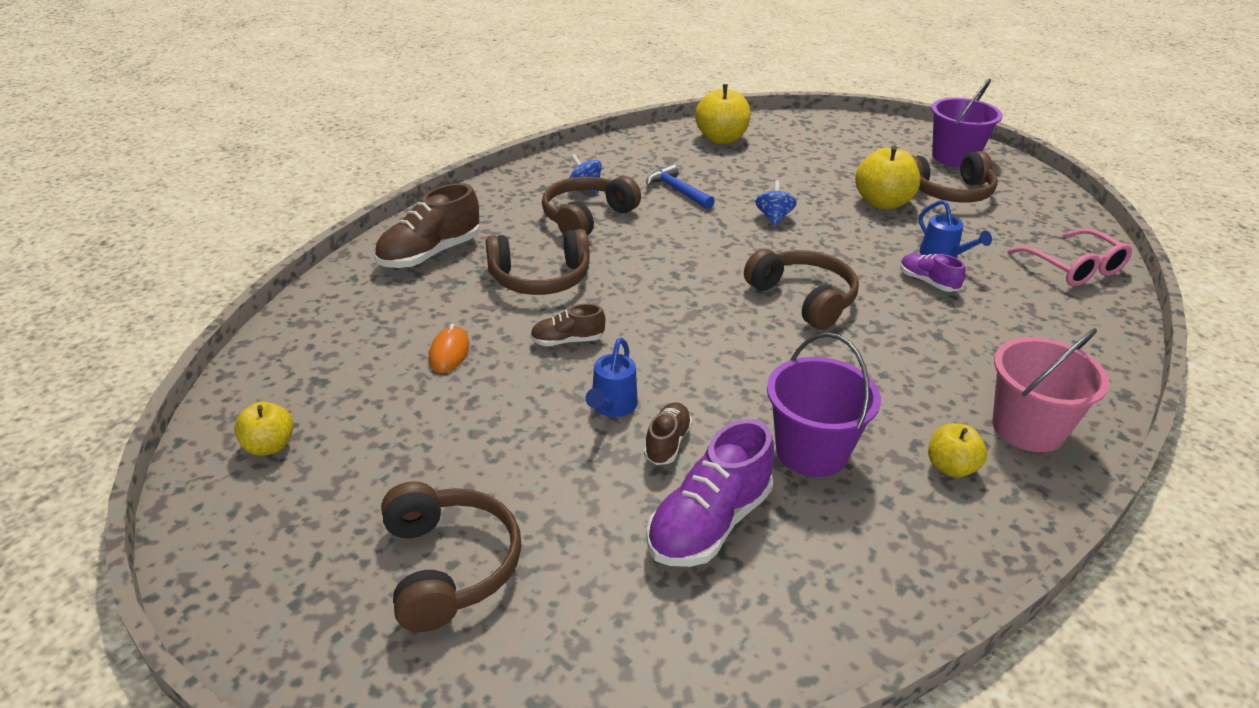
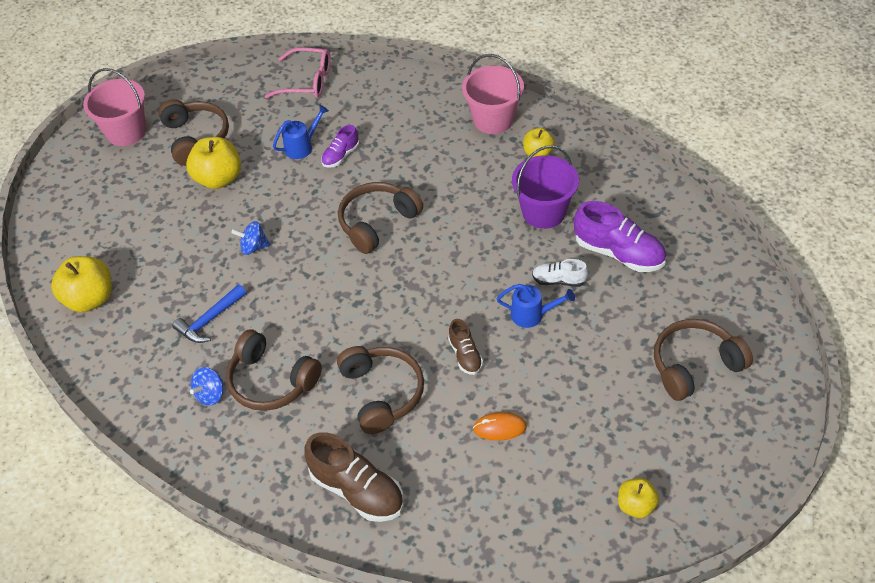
camera: 95 degrees left, 15 degrees up
brown shoe [644,402,692,465] -> white shoe [532,259,588,287]
purple bucket [931,78,1003,167] -> pink bucket [83,68,146,146]
pink glasses [1007,229,1132,286] -> pink glasses turned 45 degrees clockwise [265,47,330,98]

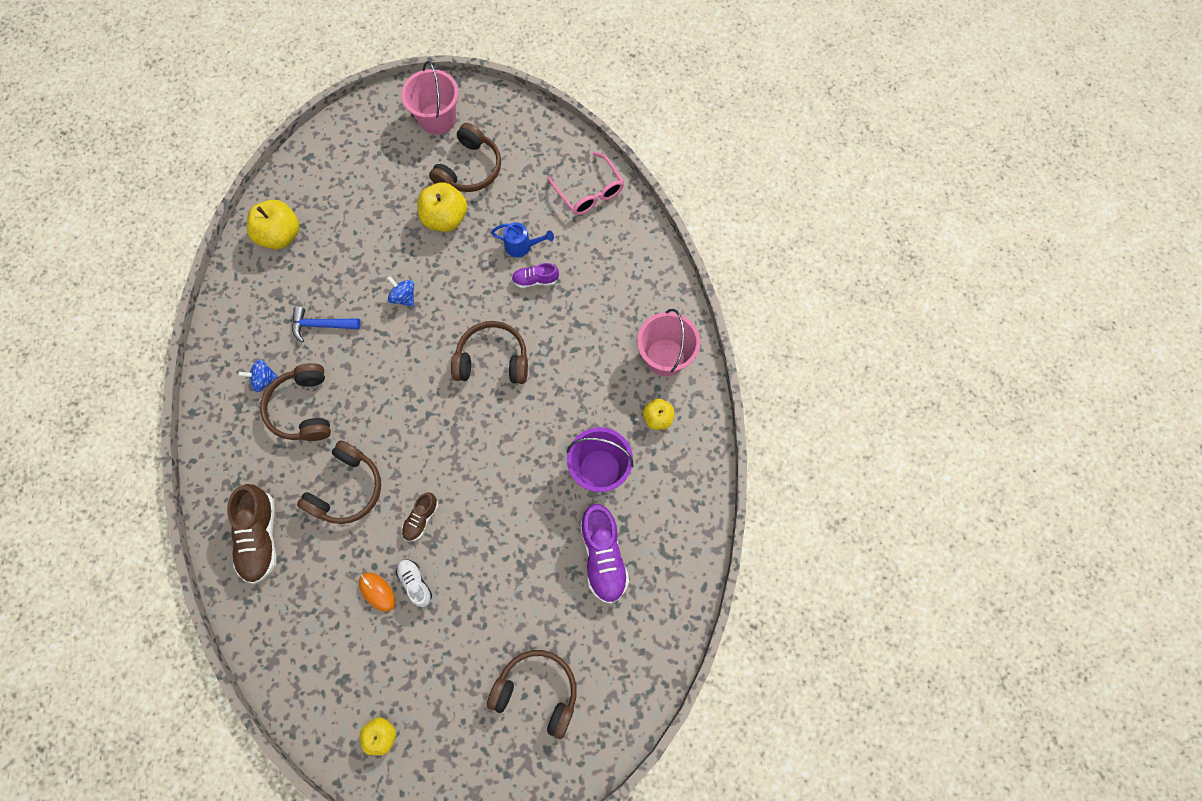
camera: 45 degrees right, 20 degrees up
blue watering can [497,284,575,328] -> none
white shoe [532,259,588,287] -> white shoe moved to [396,559,432,607]

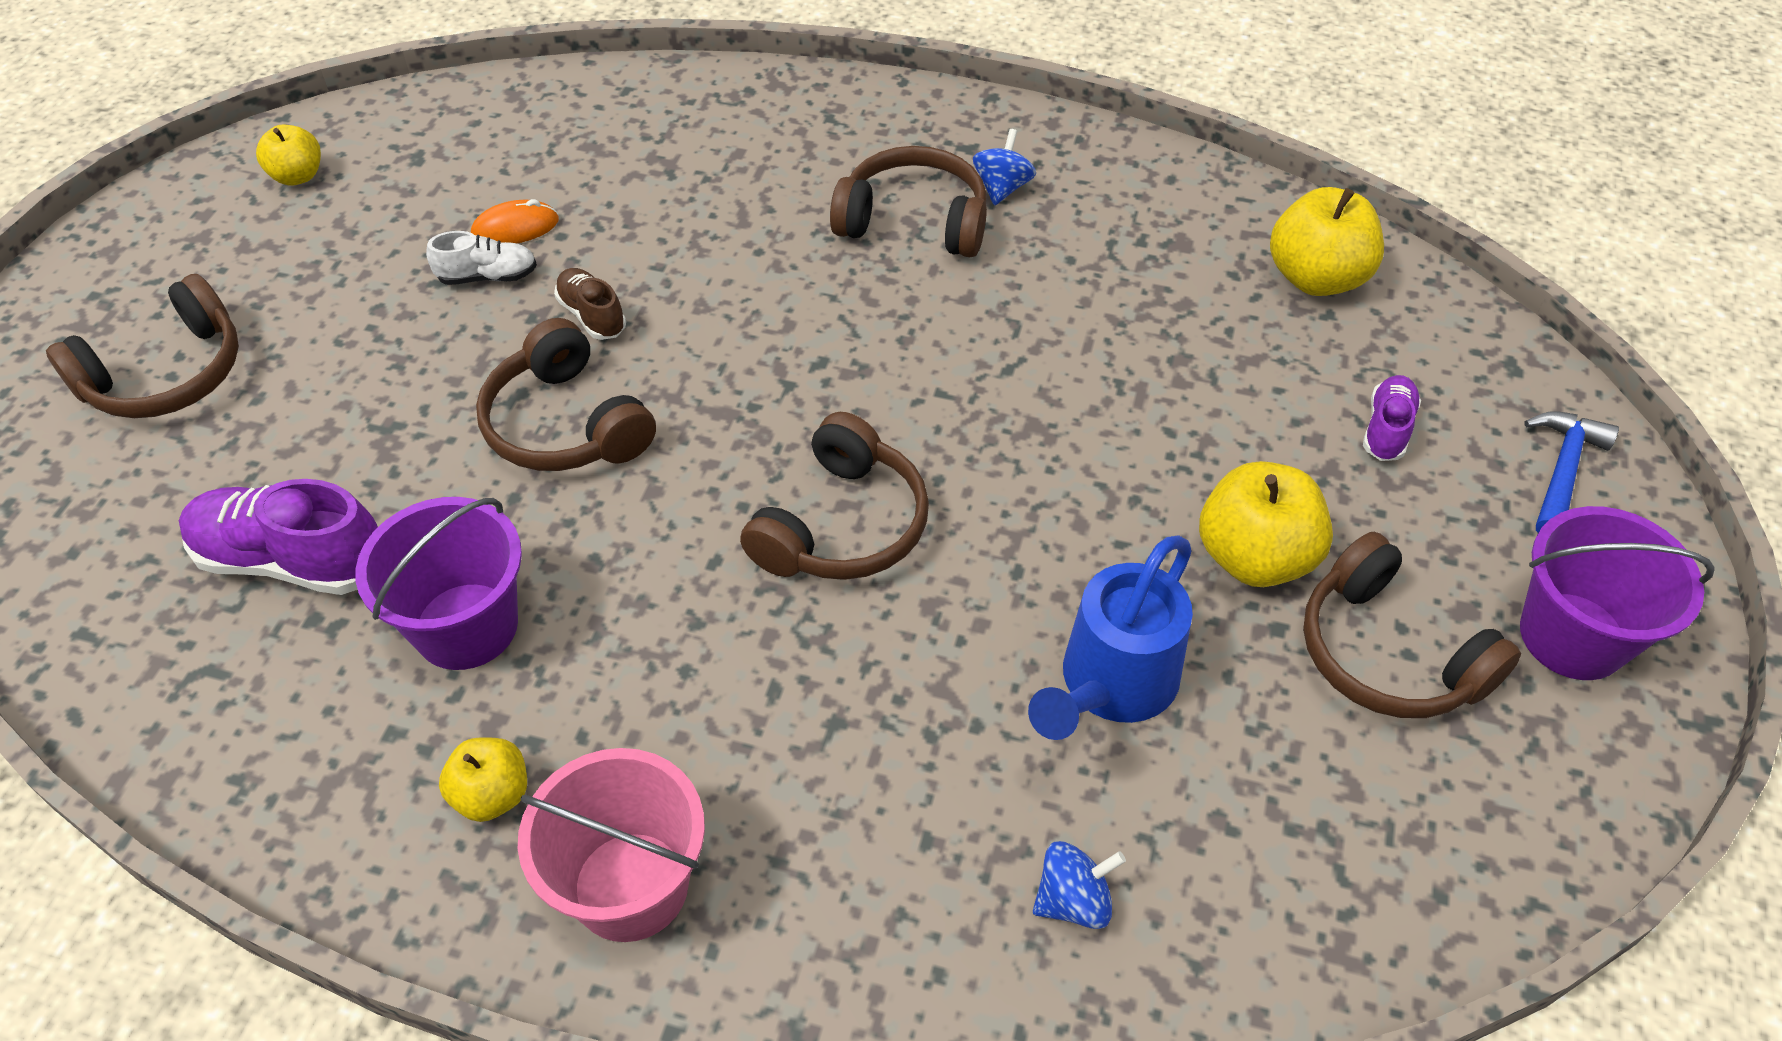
camera: 115 degrees right, 20 degrees down
brown shoe [227,484,277,584] -> none
blue hammer [292,307,360,342] -> blue hammer moved to [1524,411,1619,533]
brown headphones [297,441,381,524] -> brown headphones moved to [476,318,656,471]
blue spinning top [387,276,414,307] -> blue spinning top moved to [1033,841,1126,929]
pink bucket [401,61,459,135] -> purple bucket [1520,506,1715,680]
blue watering can [491,222,554,257] -> blue watering can [1028,535,1193,740], size x1.64
purple shoe [512,263,559,288] -> purple shoe moved to [1363,375,1421,461]
pink glasses [547,152,624,215] -> none

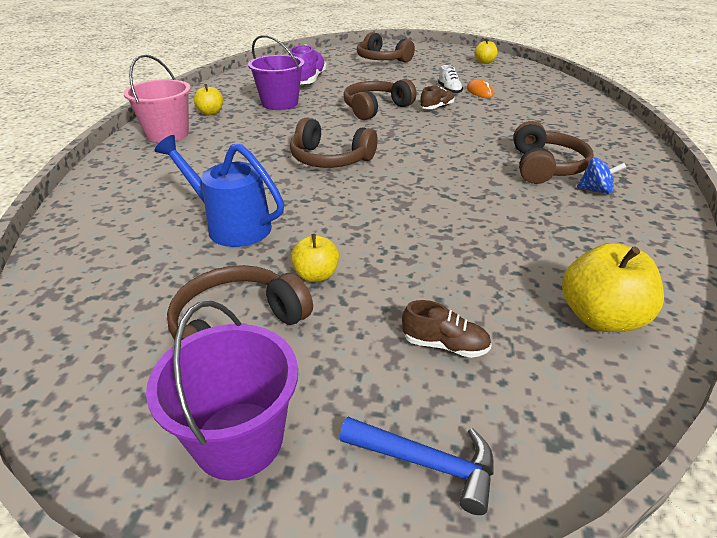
camera: 85 degrees right, 15 degrees down
blue spinning top [1033,841,1126,929] -> none
yellow apple [1199,461,1333,587] -> yellow apple [291,234,339,282], size x0.59
purple shoe [1363,375,1421,461] -> brown shoe [402,300,492,358]

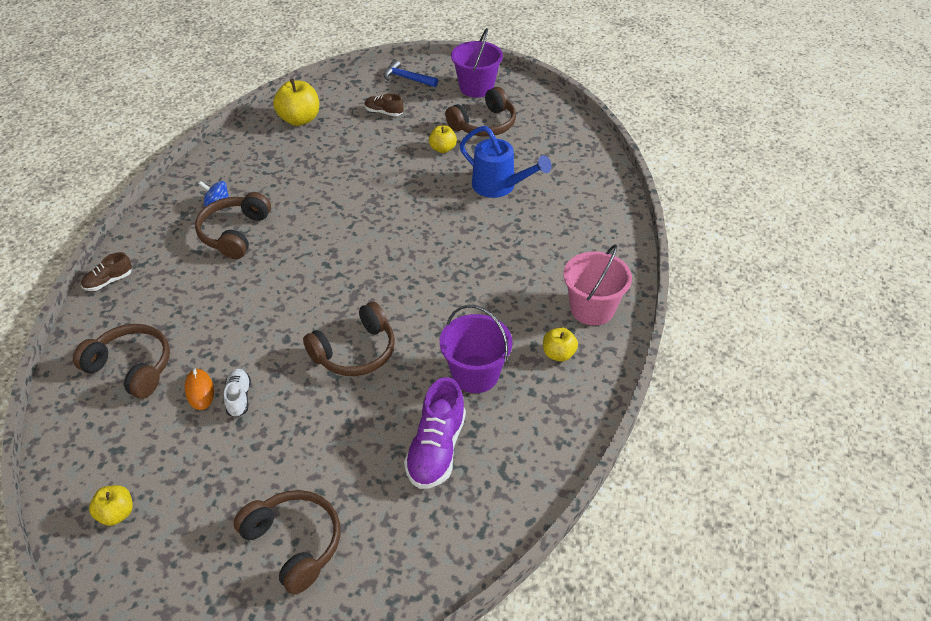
camera: 175 degrees left, 10 degrees up
brown headphones [290,118,377,168] -> brown headphones moved to [73,324,170,399]
brown shoe [420,86,454,109] -> brown shoe moved to [81,252,132,291]

